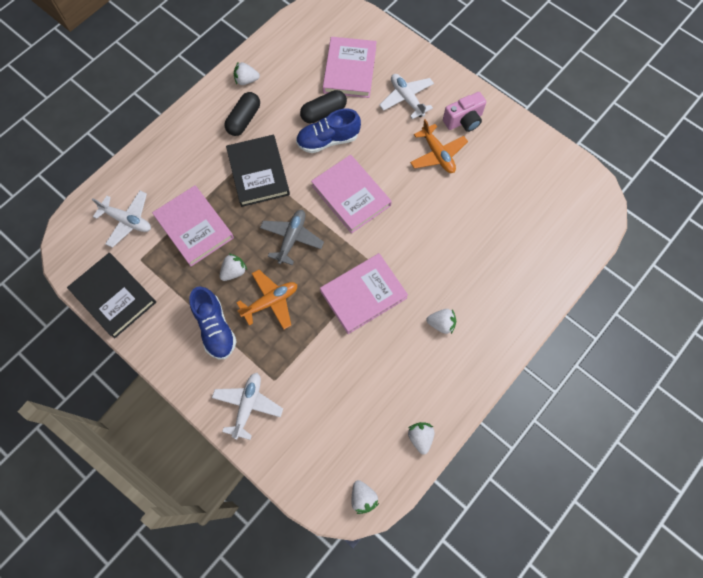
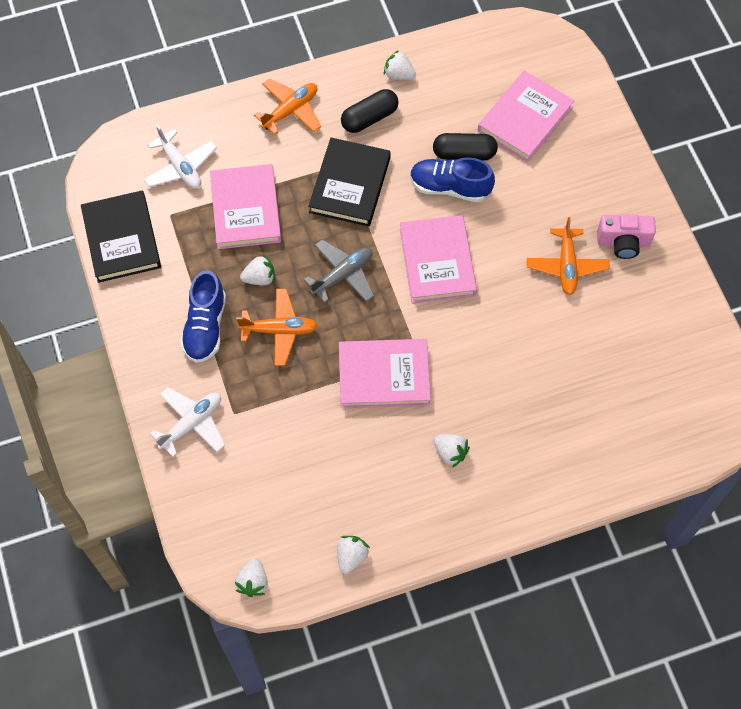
camera: 30 degrees right, 5 degrees down
white plane [379,74,434,119] -> none
none -> orange plane [254,78,321,135]

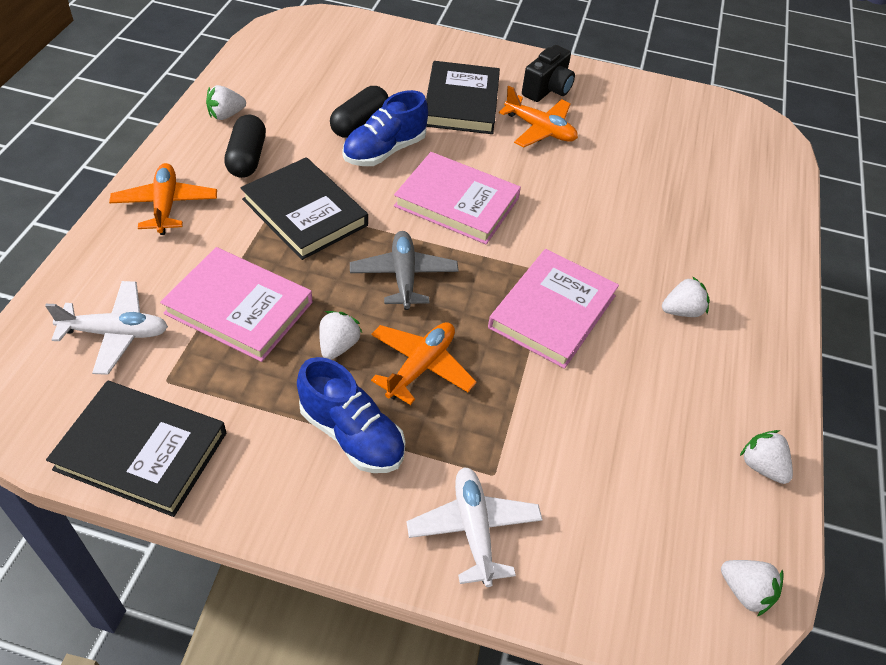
camera: 60 degrees left, 15 degrees down
pink book [478,71,574,162] -> none
pink camera [597,214,656,259] -> black camera [522,45,575,102]
none -> black book [426,61,500,134]

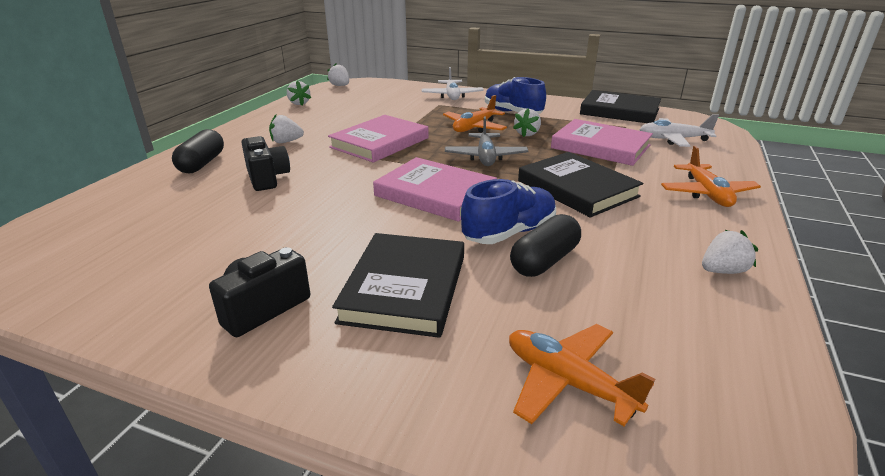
camera: 170 degrees left, 20 degrees down
black capsule [224,114,266,178] -> black capsule moved to [172,129,224,173]
orange plane [499,86,578,147] -> orange plane moved to [509,324,655,426]
none -> black camera [241,136,290,191]

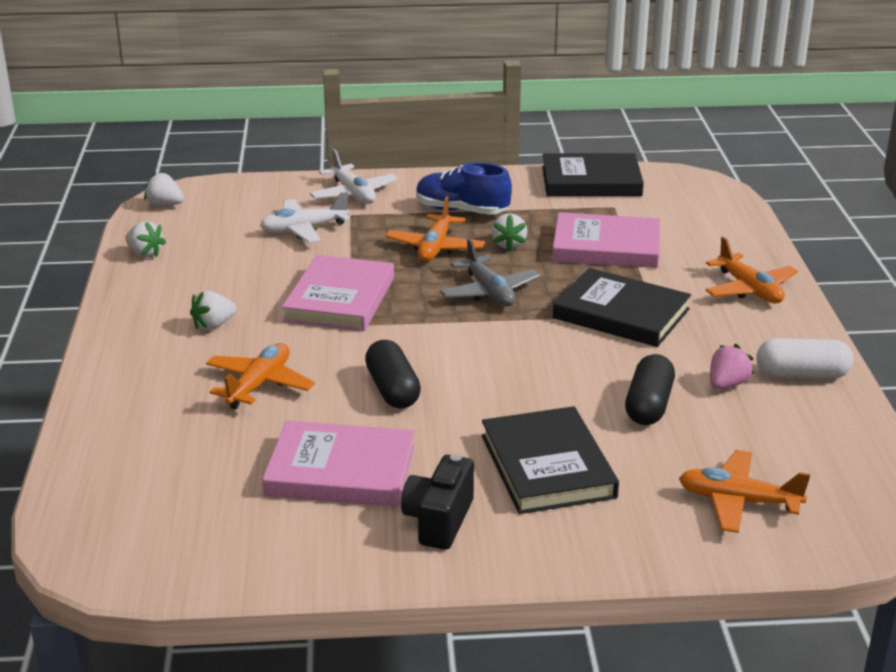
camera: 25 degrees left, 0 degrees up
black capsule [172,129,224,173] -> black capsule moved to [365,340,421,409]
black camera [241,136,290,191] -> orange plane [206,343,315,409]
pink book [373,157,497,222] -> pink book moved to [262,421,415,507]
blue shoe [461,179,556,244] -> none
white plane [639,114,719,147] -> white plane moved to [260,191,350,243]
white strawberry [702,230,758,274] -> white capsule [757,338,854,378]
none -> pink strawberry [710,344,754,389]

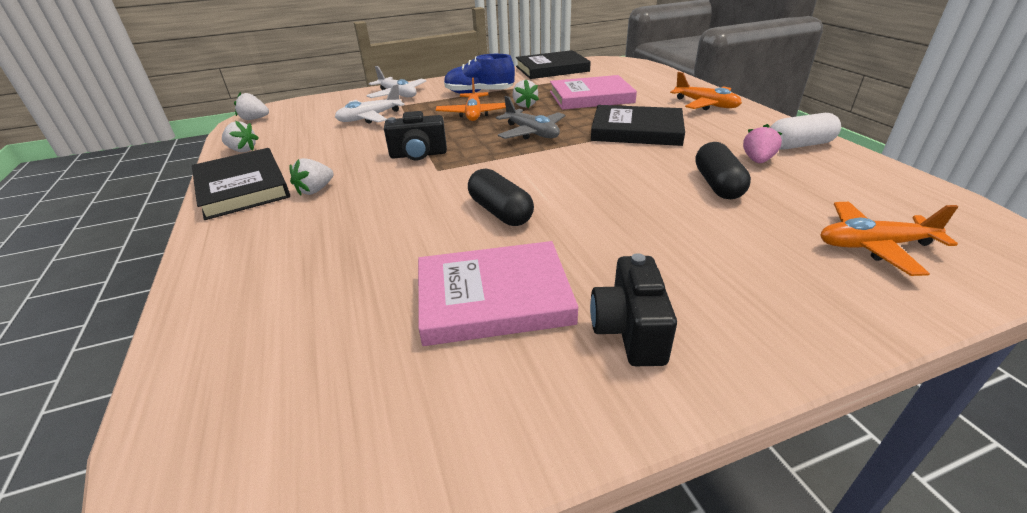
camera: 15 degrees left, 5 degrees up
orange plane [206,343,315,409] -> none
pink book [282,255,394,331] -> black camera [384,111,447,160]
black book [482,406,619,514] -> black book moved to [192,148,290,220]

